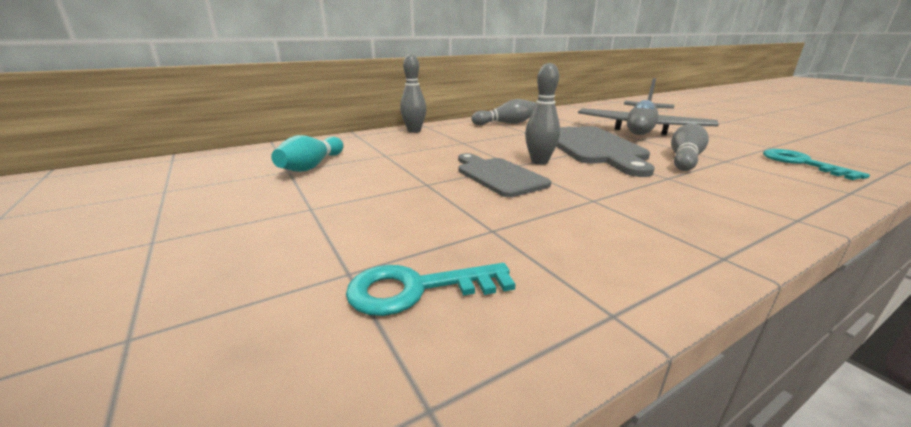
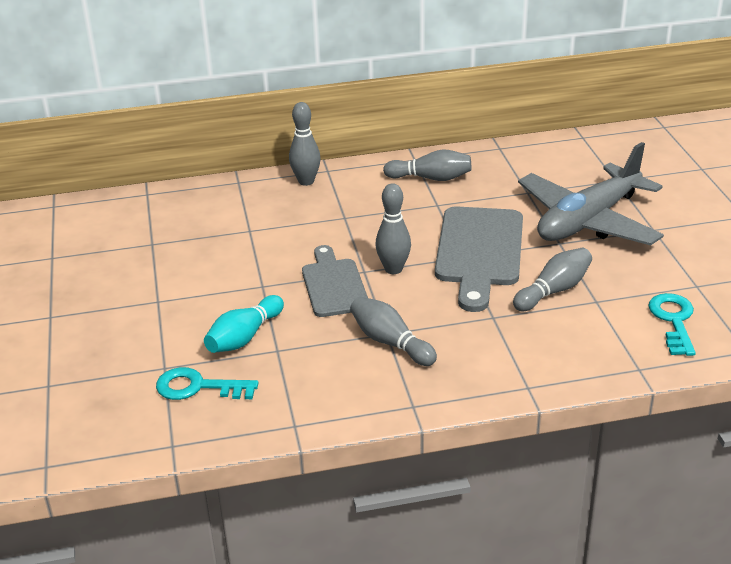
camera: 20 degrees right, 10 degrees up
turquoise bowling pin [271,135,344,172] -> turquoise bowling pin moved to [204,295,284,353]
none -> grey bowling pin [350,296,437,366]

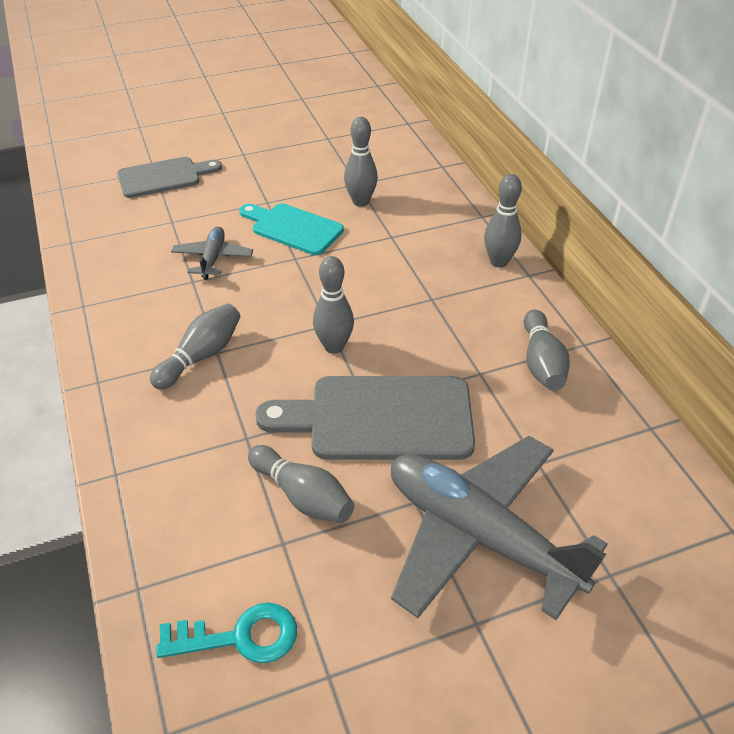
camera: 80 degrees right, 10 degrees up
turquoise key [156,367,258,400] -> none
turquoise bowling pin [204,295,284,353] -> grey plane [171,227,253,280]
grey cutting board [302,245,368,317] -> grey cutting board moved to [117,157,222,198]
none -> turquoise cutting board [239,203,344,255]
none -> grey bowling pin [344,117,378,207]

